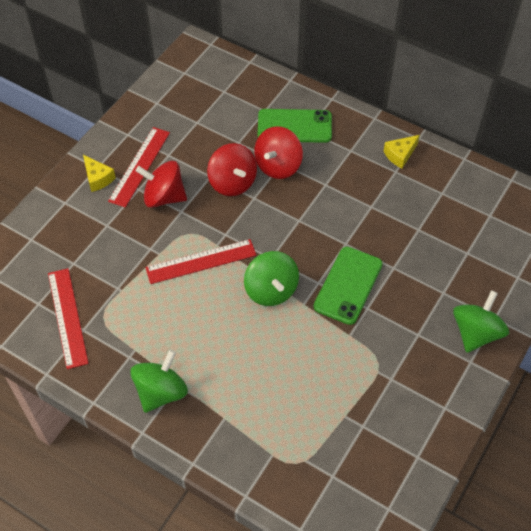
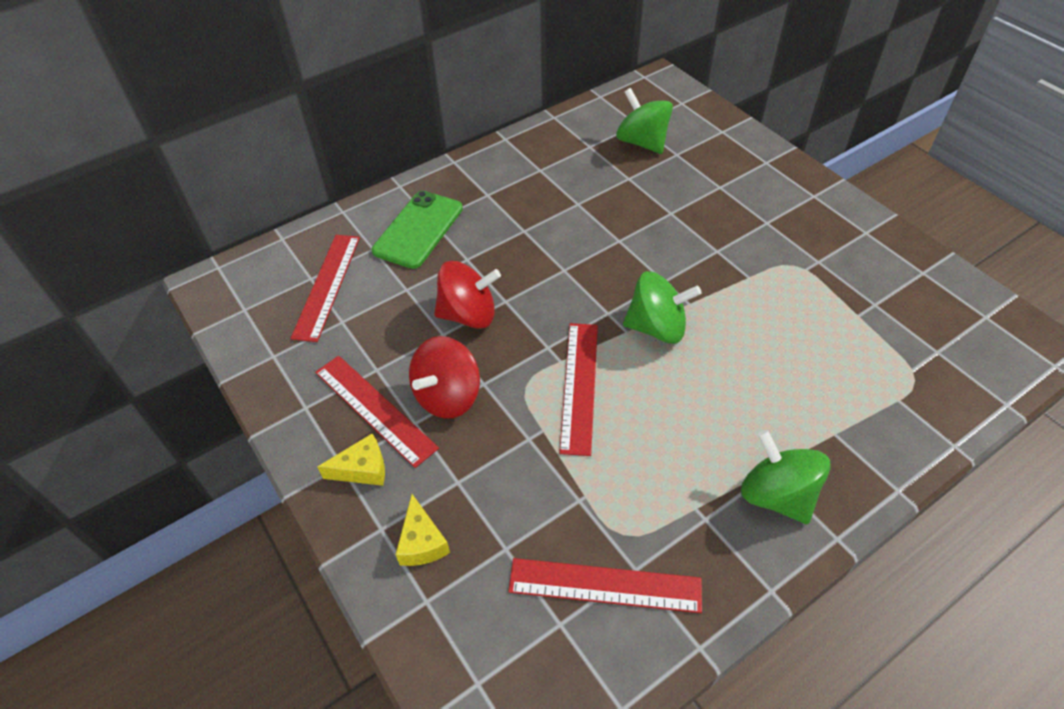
camera: 65 degrees left, 5 degrees down
red spinning top [254,126,303,179] -> none
green phone [313,247,383,325] -> none
yellow cheese [383,135,420,168] -> yellow cheese moved to [395,494,450,566]
green spinning top [453,290,509,353] -> green spinning top moved to [616,88,673,154]
none -> red ruler [291,235,360,342]

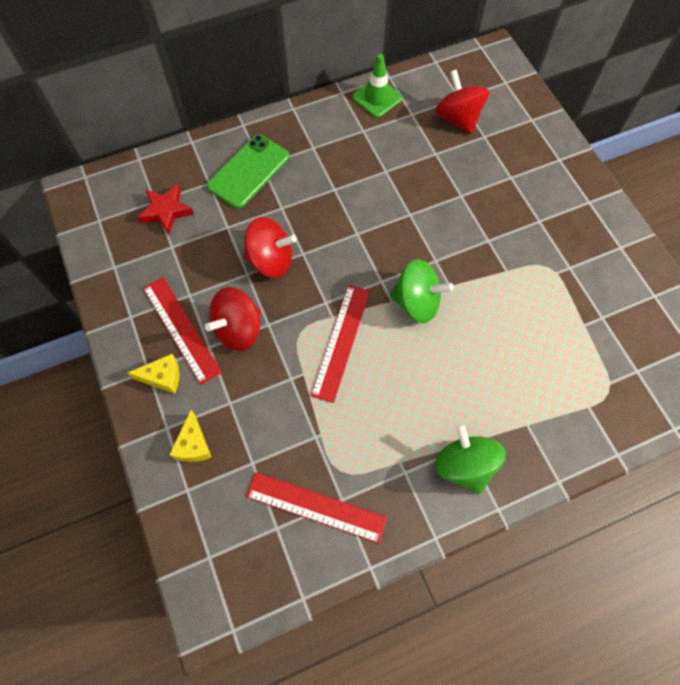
camera: 10 degrees right, 15 degrees up
red ruler [291,235,360,342] -> red star [137,184,194,234]
green spinning top [616,88,673,154] -> red spinning top [435,69,490,134]
none -> green traffic cone [353,54,403,118]

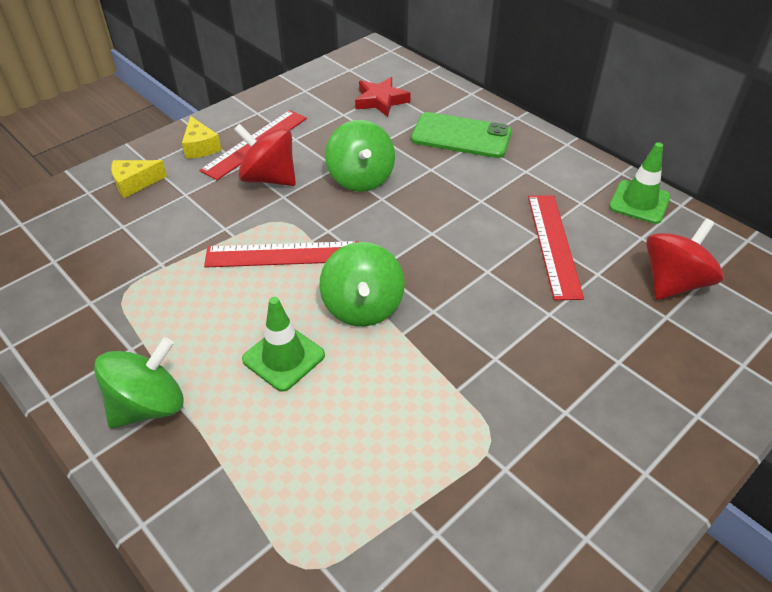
camera: 70 degrees right, 20 degrees down
red spinning top [243,217,297,278] -> green spinning top [325,120,395,192]
red ruler [246,472,387,543] -> red ruler moved to [528,195,584,300]
none -> green traffic cone [242,297,325,392]

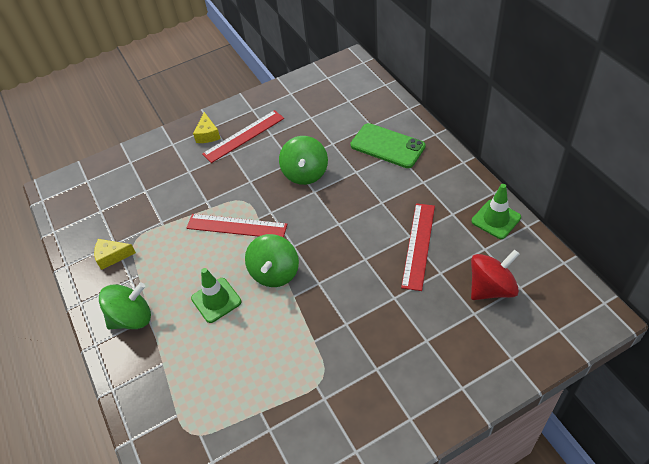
camera: 20 degrees right, 5 degrees up
yellow cheese [111,160,167,198] -> yellow cheese moved to [94,239,136,270]
red spinning top [234,124,296,186] -> none
red star [355,77,411,117] -> none

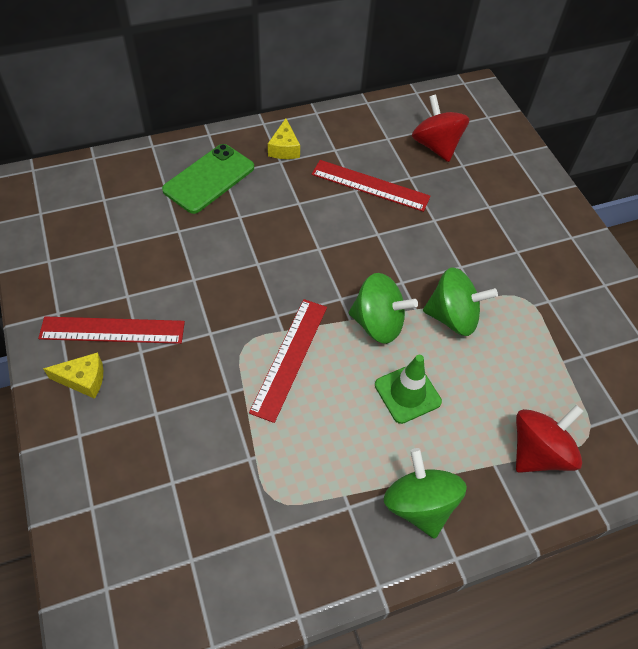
camera: 90 degrees left, 5 degrees up
yellow cheese [94,239,136,270] -> yellow cheese moved to [268,118,300,159]
red ruler [202,110,284,163] -> red ruler turned 60 degrees counterclockwise [38,316,185,344]
green spinning top [279,136,328,185] -> green spinning top moved to [423,267,498,336]
green traffic cone [472,184,521,239] -> none
none -> red spinning top [516,405,584,473]

